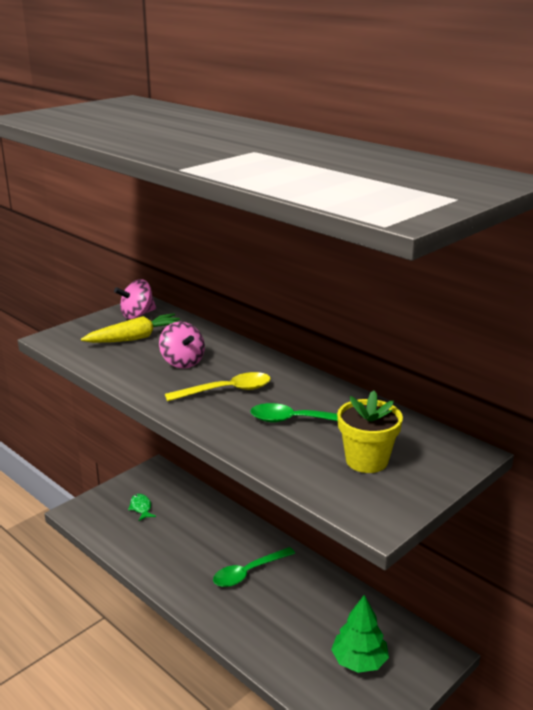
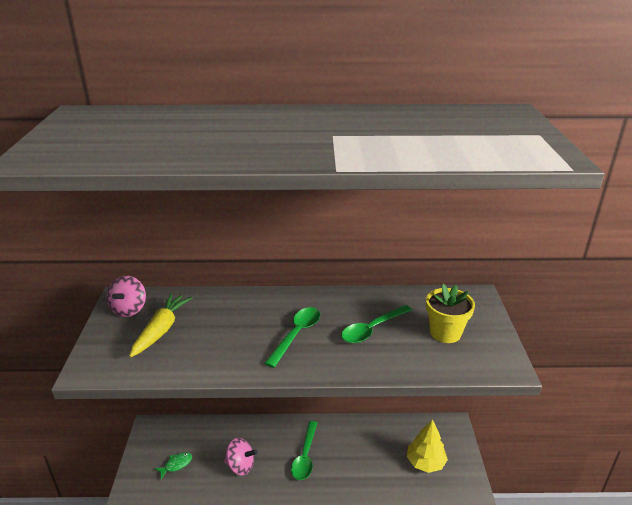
camera: 45 degrees left, 5 degrees up
green fish [128,494,156,521] -> green fish turned 120 degrees clockwise [154,452,192,479]
pink spinning top [159,322,205,368] -> pink spinning top moved to [224,438,258,475]
yellow spoon [165,372,271,402] -> green spoon [264,307,320,368]
green tree [331,595,389,673] -> yellow tree [407,419,448,473]

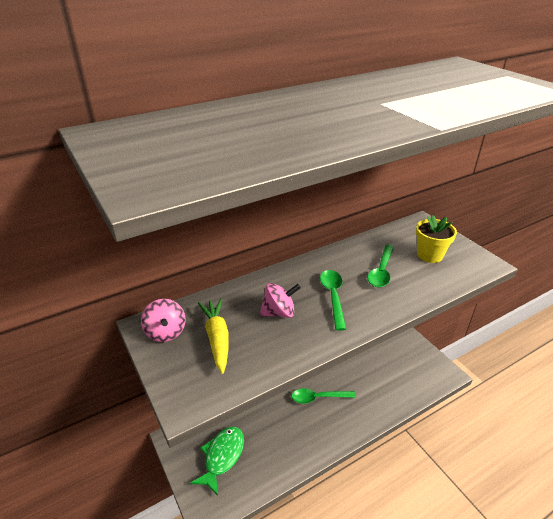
camera: 30 degrees left, 5 degrees up
green fish [154,452,192,479] -> green fish [190,427,244,496], size x1.98
pink spinning top [224,438,258,475] -> pink spinning top moved to [260,283,301,318]
green spoon [291,421,317,480] -> green spoon turned 105 degrees clockwise [291,388,356,404]
yellow tree [407,419,448,473] -> none

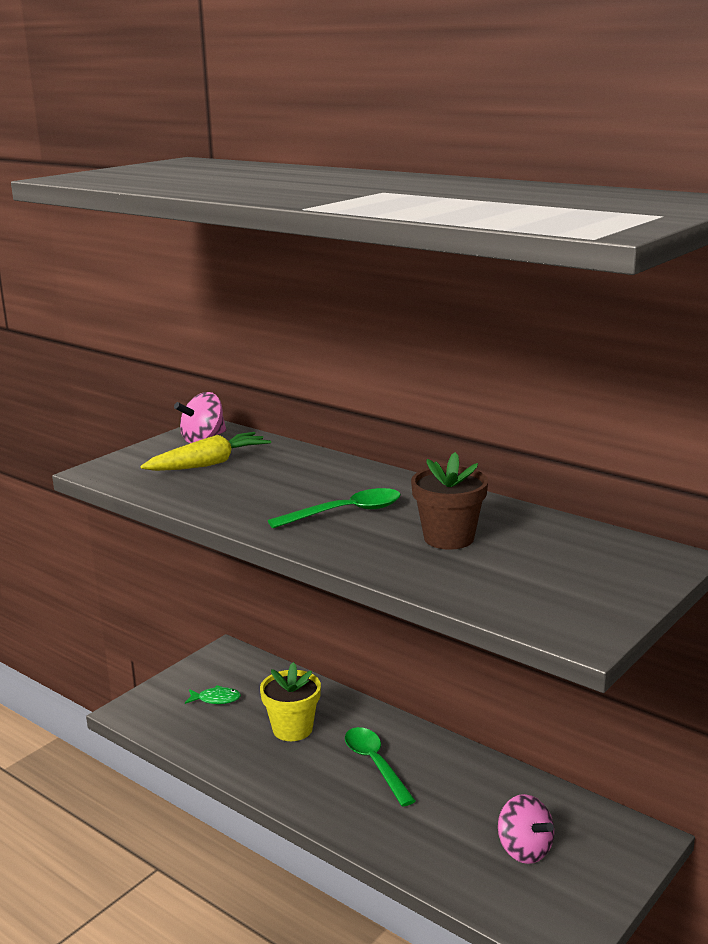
camera: 70 degrees right, 15 degrees down
green fish [190,427,244,496] -> green fish [185,685,241,704], size x0.50
pink spinning top [260,283,301,318] -> pink spinning top moved to [498,794,554,864]
green spoon [368,244,394,287] -> brown flower pot [411,452,488,550]
yellow flower pot [416,215,457,263] -> yellow flower pot moved to [260,662,321,741]

